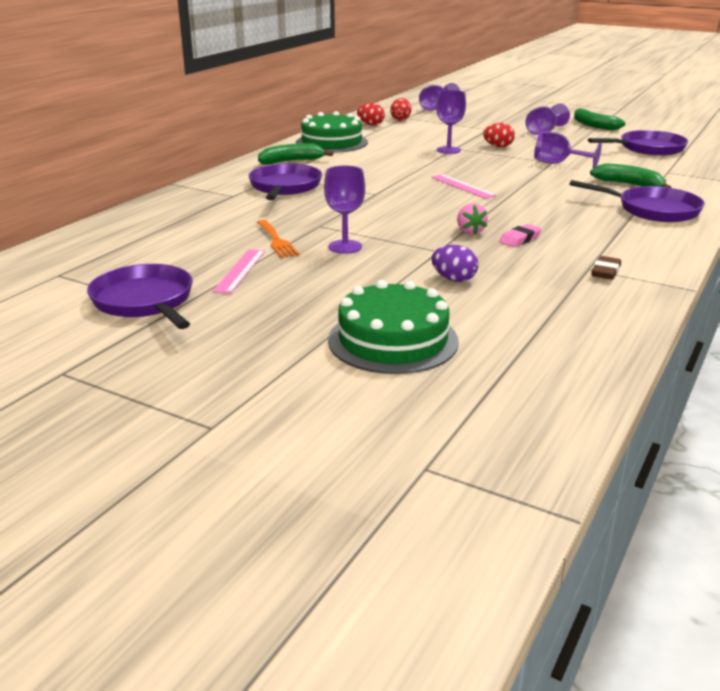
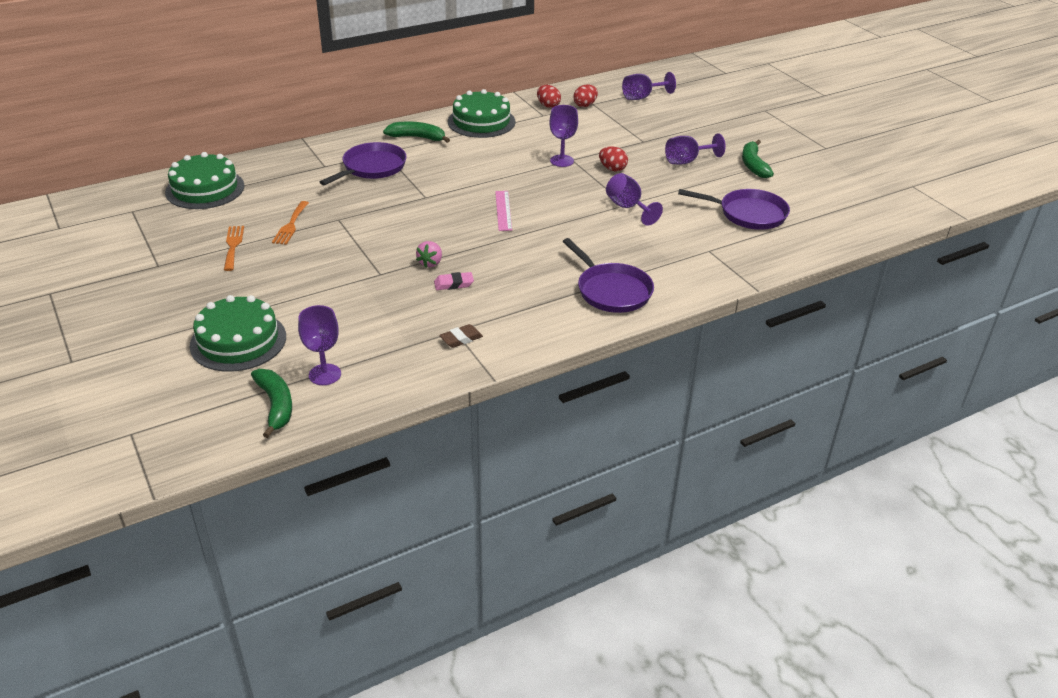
camera: 30 degrees right, 10 degrees up
purple pan [87,264,193,329] -> none
pink ruler [213,249,265,294] -> orange fork [224,226,244,271]
purple goblet [324,166,365,254] -> purple goblet moved to [298,305,341,385]
purple egg [432,245,478,282] -> none
green banana [590,163,671,188] -> green banana moved to [251,369,292,438]
none -> green cake [165,152,245,209]

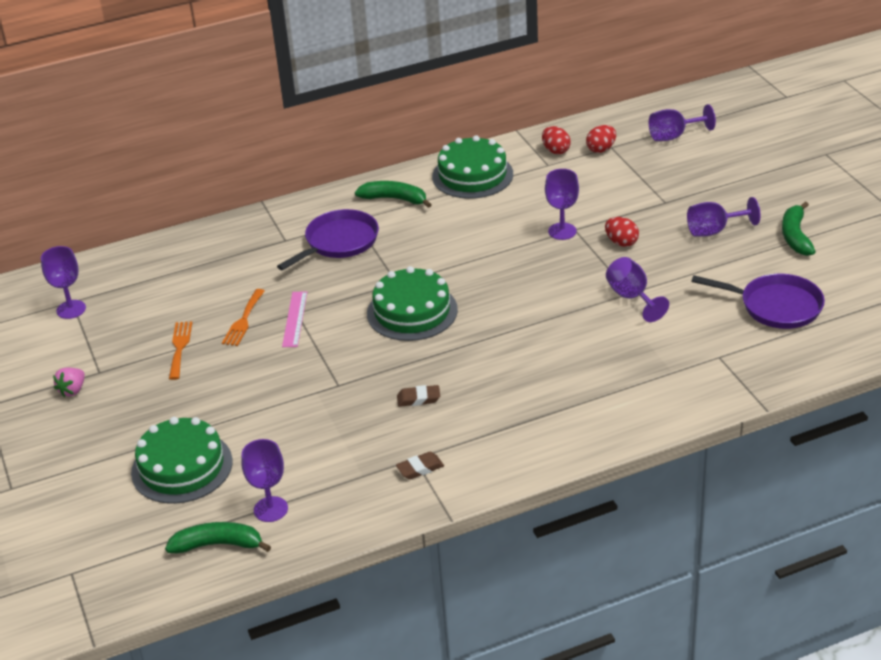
camera: 10 degrees right, 0 degrees up
green cake [165,152,245,209] -> green cake moved to [367,266,458,341]
green banana [251,369,292,438] -> green banana turned 75 degrees counterclockwise [165,522,271,553]
pink strawberry [416,241,442,268] -> pink strawberry moved to [53,367,85,397]
pink eraser [434,272,474,290] -> brown eraser [397,385,440,407]
pink ruler [495,191,512,231] -> pink ruler moved to [282,291,307,347]
purple pan [563,238,654,313] -> none
none -> purple goblet [41,246,86,319]

